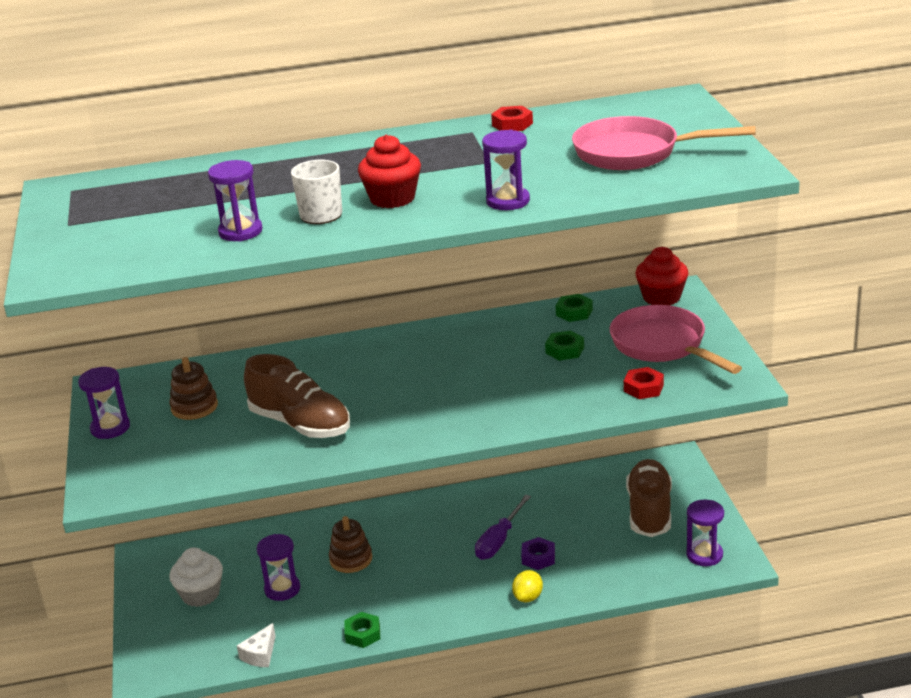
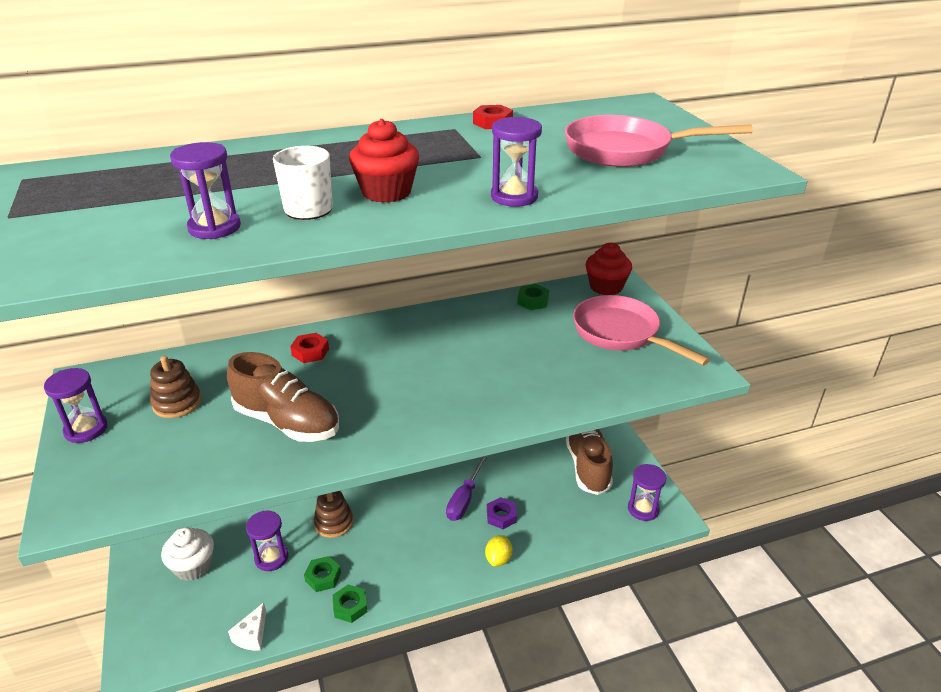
camera: 10 degrees left, 5 degrees up
green nut [545,331,584,361] -> green nut moved to [304,556,341,592]
red nut [624,367,664,399] -> red nut moved to [290,333,329,363]

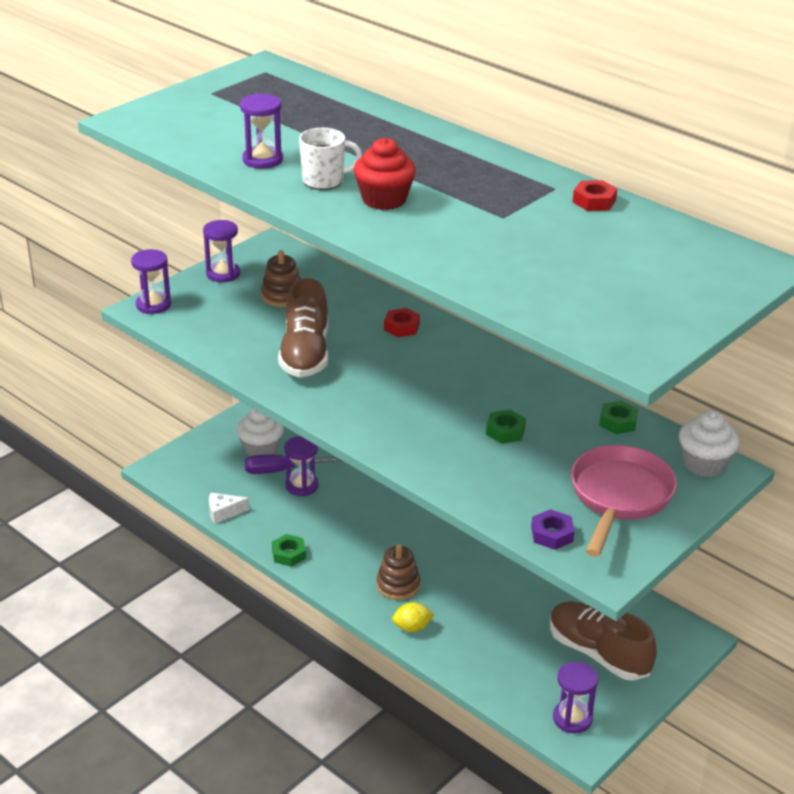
camera: 60 degrees right, 0 degrees up
green nut [304,556,341,592] -> green nut moved to [486,410,526,444]
brown stacking toy [314,491,353,538] -> brown stacking toy moved to [377,544,420,600]
purple screwdriver [446,456,487,521] -> purple screwdriver moved to [245,454,341,474]
purple nut [487,497,517,529] -> purple nut moved to [531,509,575,550]
purple hourglass [491,117,542,207] -> purple hourglass moved to [131,249,171,314]
pink pan [565,115,753,167] -> none
brown shoe [566,429,613,495] -> brown shoe turned 105 degrees counterclockwise [550,601,657,681]
red cupcake [586,243,632,295] -> white cupcake [679,410,740,477]

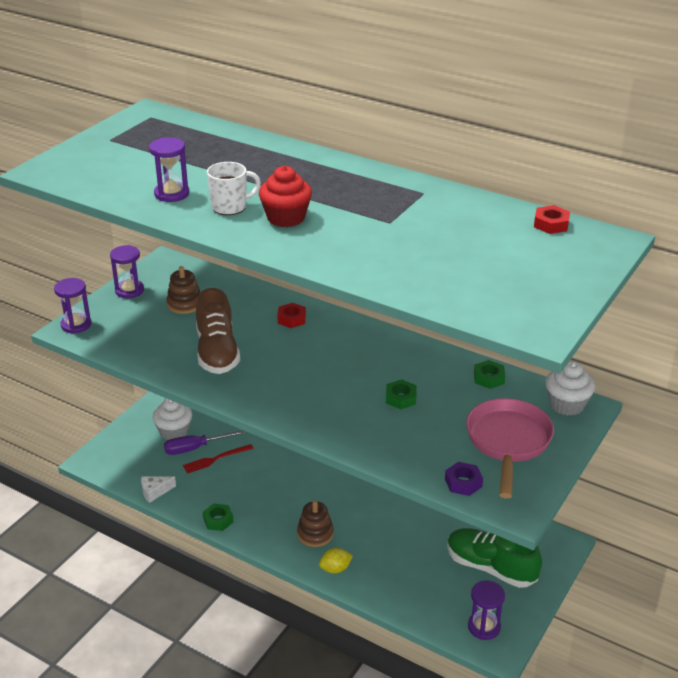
camera: 10 degrees left, 0 degrees up
purple hourglass [284,436,319,496] -> red fork [183,444,254,474]
brown shoe [550,601,657,681] -> green shoe [447,528,542,588]
red nut [573,180,617,211] -> red nut moved to [534,205,570,234]

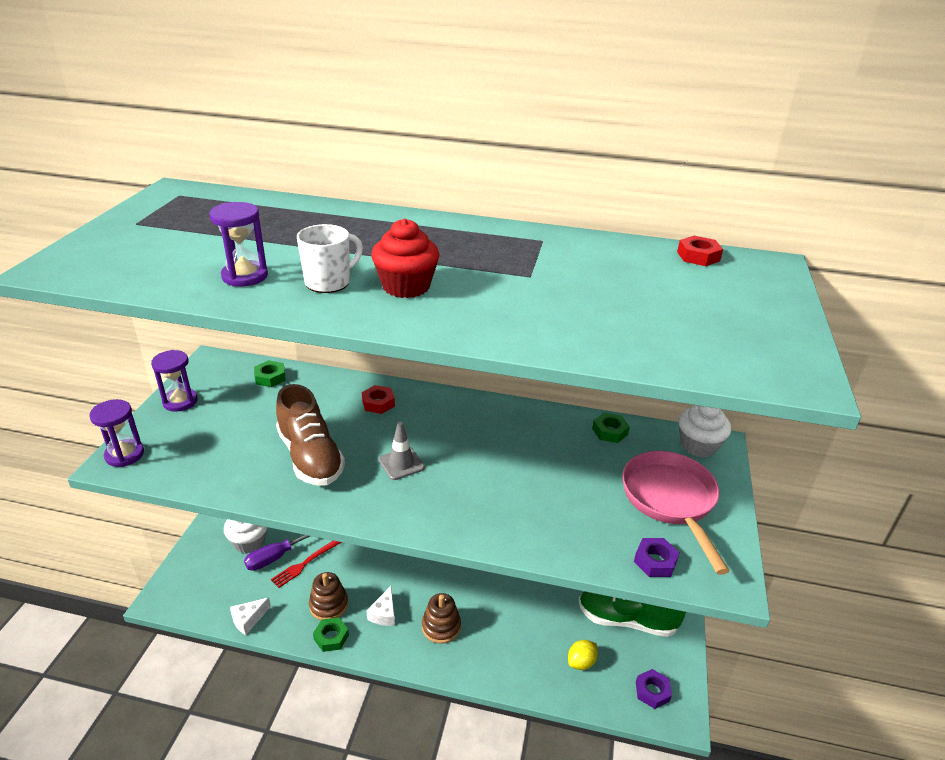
camera: 20 degrees left, 0 degrees up
brown stacking toy [166,266,201,314] -> brown stacking toy moved to [309,572,348,620]
yellow lemon [319,548,353,574] -> yellow lemon moved to [568,640,598,670]
green nut [386,379,417,409] -> green nut moved to [254,360,286,387]
purple hourglass [468,580,505,640] -> purple nut [636,669,672,709]
none -> white cheese [366,586,395,626]
none -> grey traffic cone [378,421,425,480]

